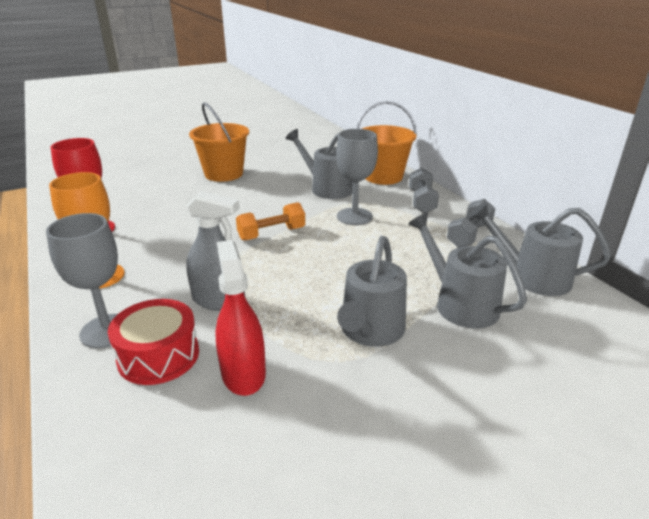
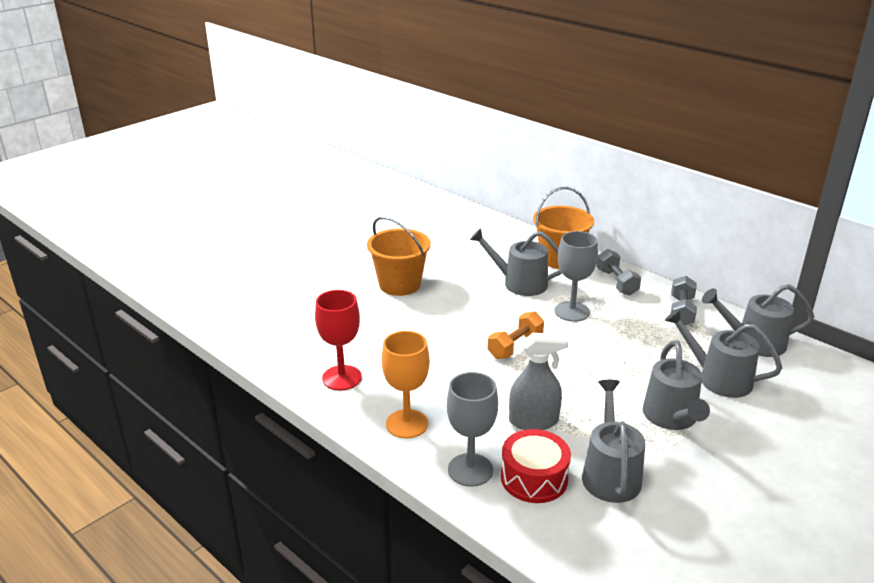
camera: 20 degrees left, 0 degrees up
red spray bottle [215,240,266,396] -> grey watering can [582,380,645,503]

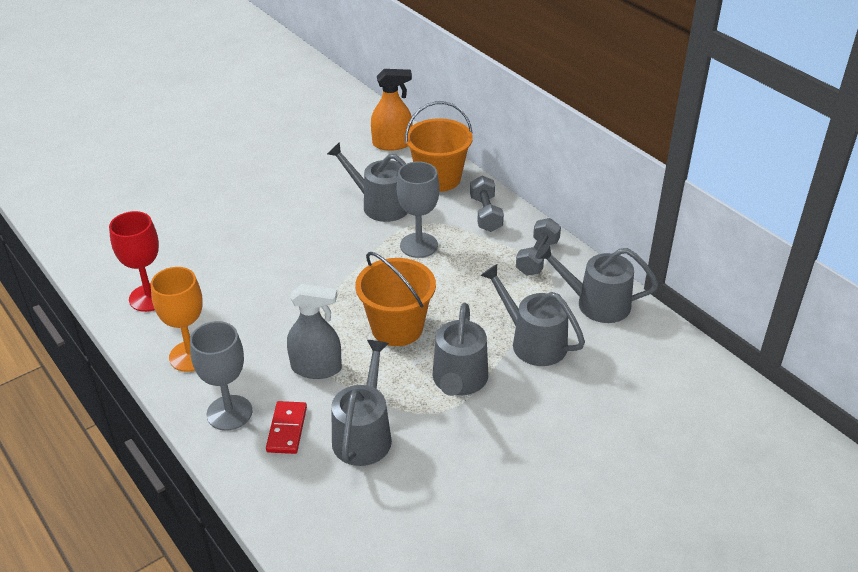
camera: 10 degrees right, 10 degrees up
orange bucket [367,216,431,296] -> orange bucket moved to [355,252,436,346]
orange dumbbell [488,311,544,359] -> none
red drum [501,429,571,503] -> red domino [266,401,307,454]
none -> orange spray bottle [371,69,412,151]

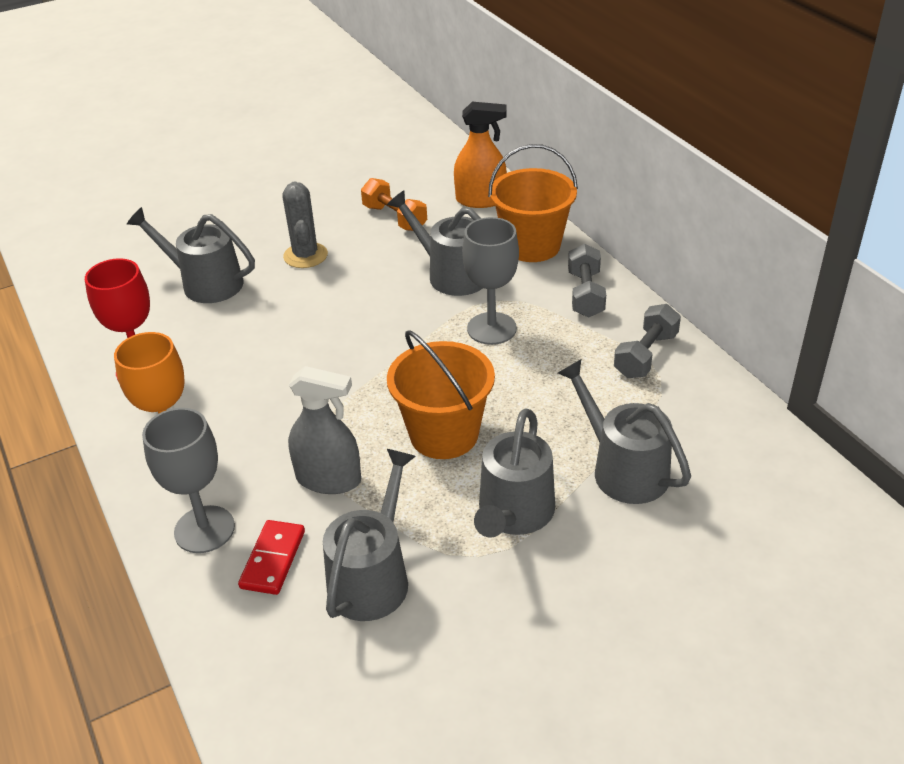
camera: 10 degrees right, 0 degrees up
grey watering can [535,243,659,323] -> grey watering can moved to [127,207,255,303]
none -> grey cactus [282,181,328,268]
none -> orange dumbbell [361,178,427,231]

